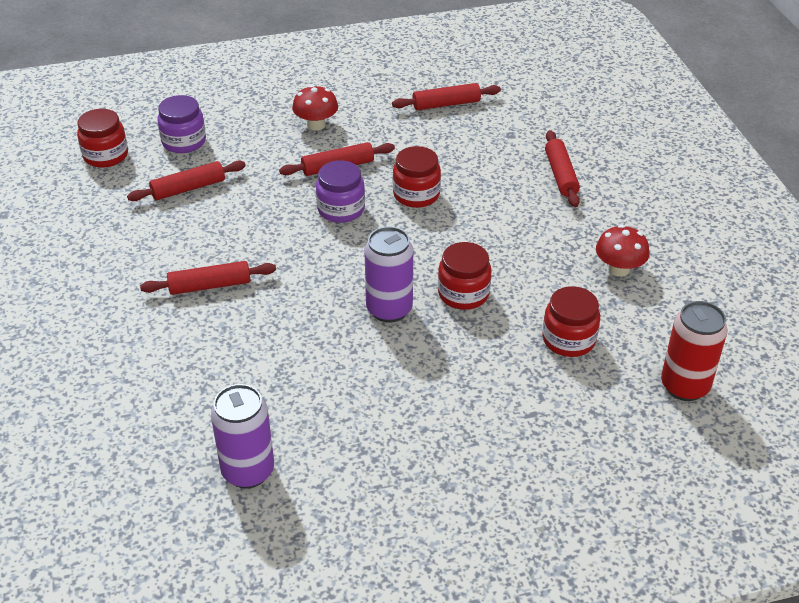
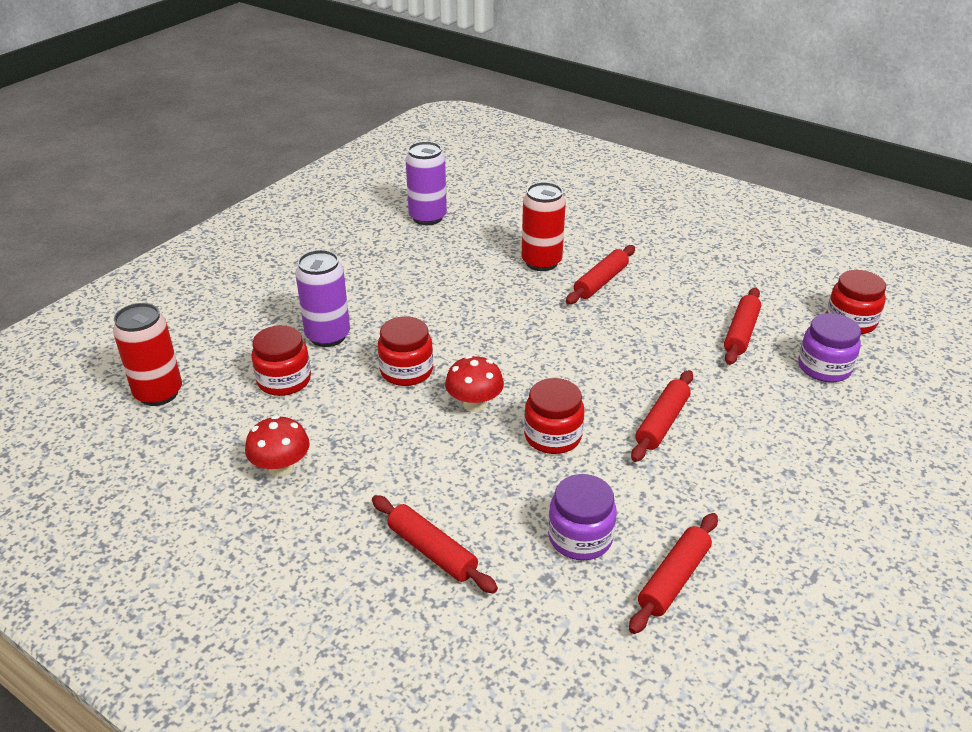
camera: 140 degrees right, 5 degrees down
red mushroom [292,85,338,130] -> red mushroom moved to [445,355,504,412]
purple jar [316,160,365,223] -> purple jar moved to [548,474,617,560]
purple can [364,226,413,323] -> purple can moved to [295,250,350,347]
none -> red can [522,182,566,271]

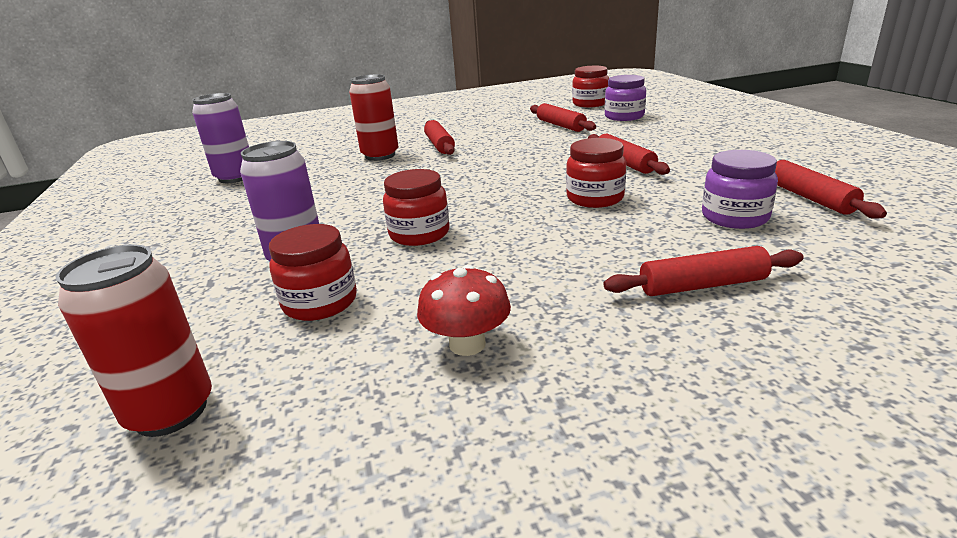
camera: 50 degrees left, 10 degrees down
red mushroom [445,355,504,412] -> none

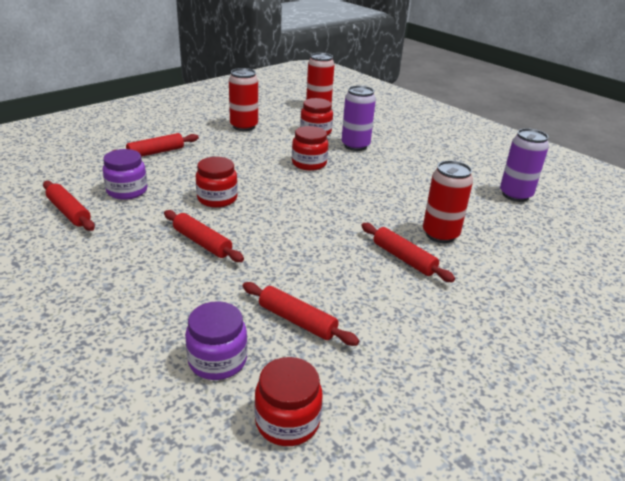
camera: 150 degrees right, 5 degrees up
red mushroom [417,265,511,356] -> red can [229,68,258,131]

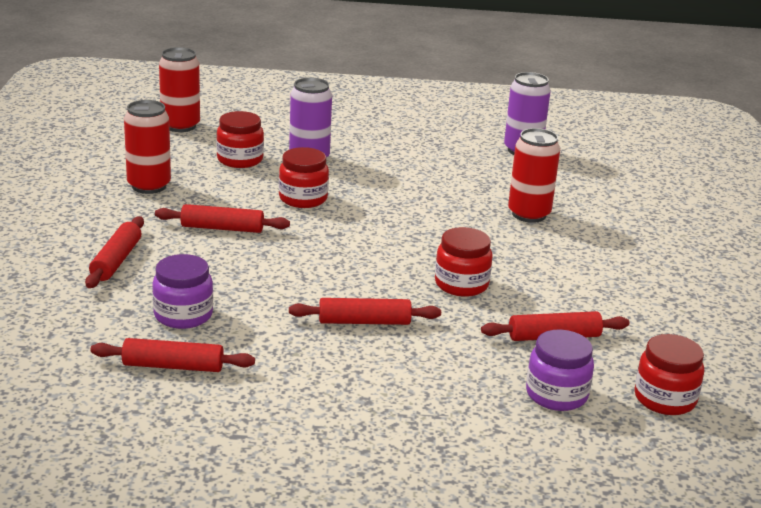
camera: 45 degrees left, 5 degrees down
red jar [196,157,238,208] -> red jar moved to [435,227,493,297]
red rolling pin [361,223,455,282] -> red rolling pin moved to [155,204,290,233]

